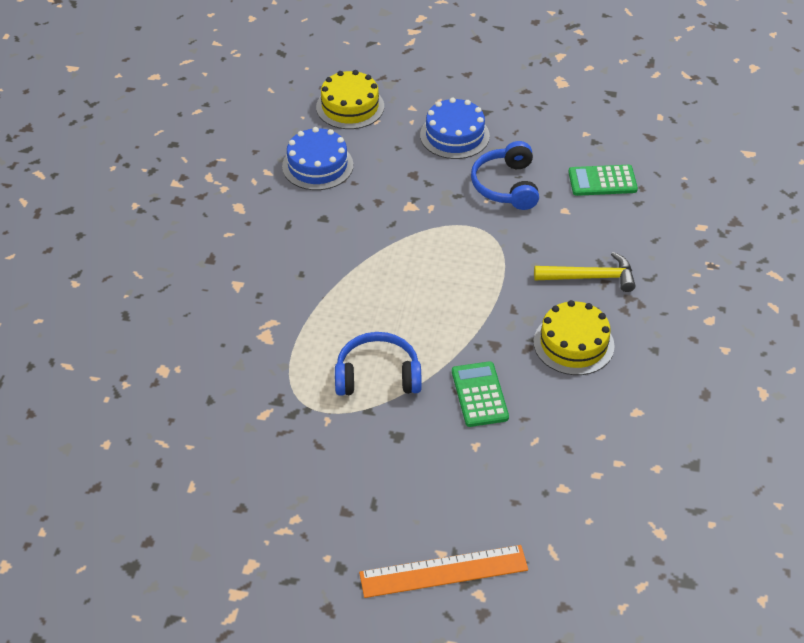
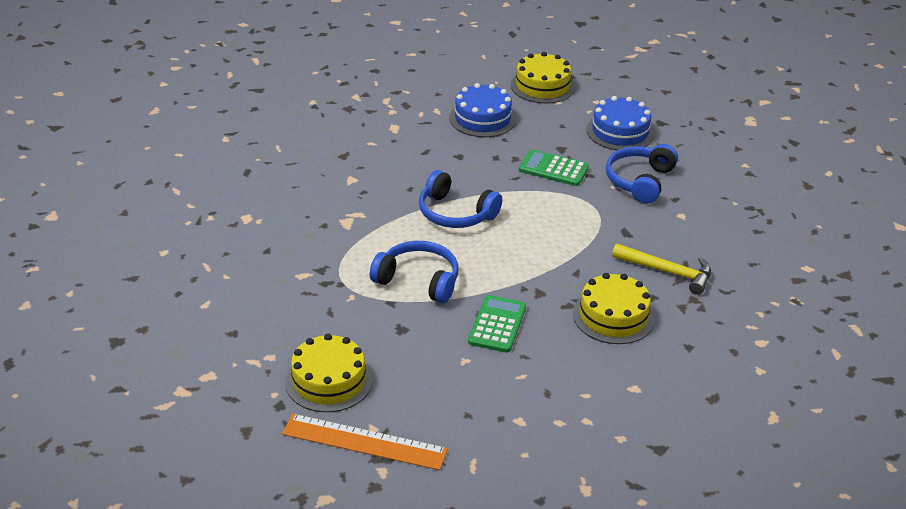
camera: 25 degrees right, 10 degrees down
green calculator [568,165,638,196] -> green calculator moved to [519,150,589,186]
none -> yellow cake [285,334,372,412]
none -> blue headphones [419,170,502,228]

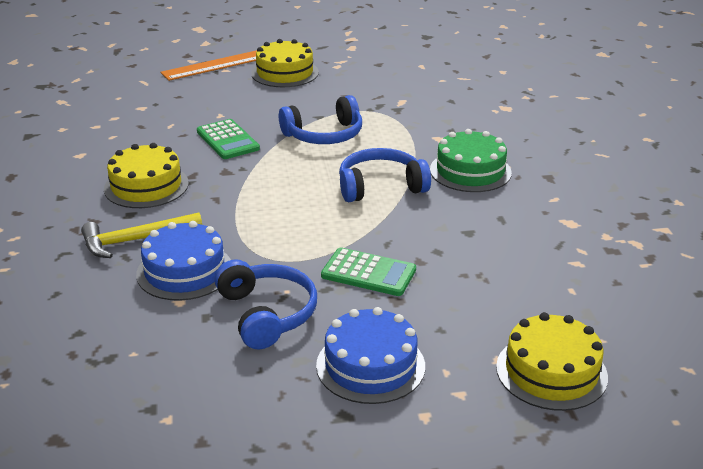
camera: 135 degrees right, 5 degrees down
blue cake [449,83,516,137] -> blue cake moved to [136,221,231,301]
green calculator [519,150,589,186] -> green calculator turned 45 degrees clockwise [321,248,416,296]
none -> green cake [430,129,512,192]

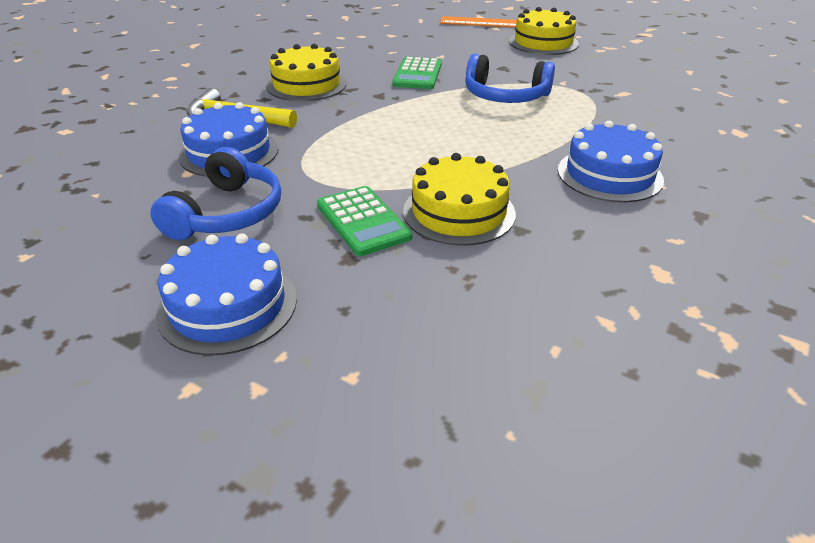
camera: 40 degrees right, 5 degrees up
blue headphones [339,148,431,202] -> none
green cake [430,129,512,192] -> blue cake [558,121,664,202]
yellow cake [496,312,608,411] -> yellow cake moved to [403,153,516,246]

